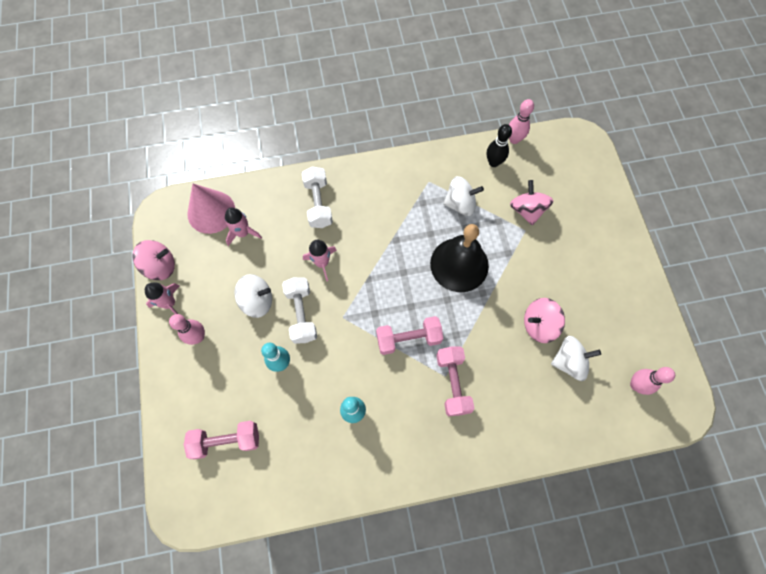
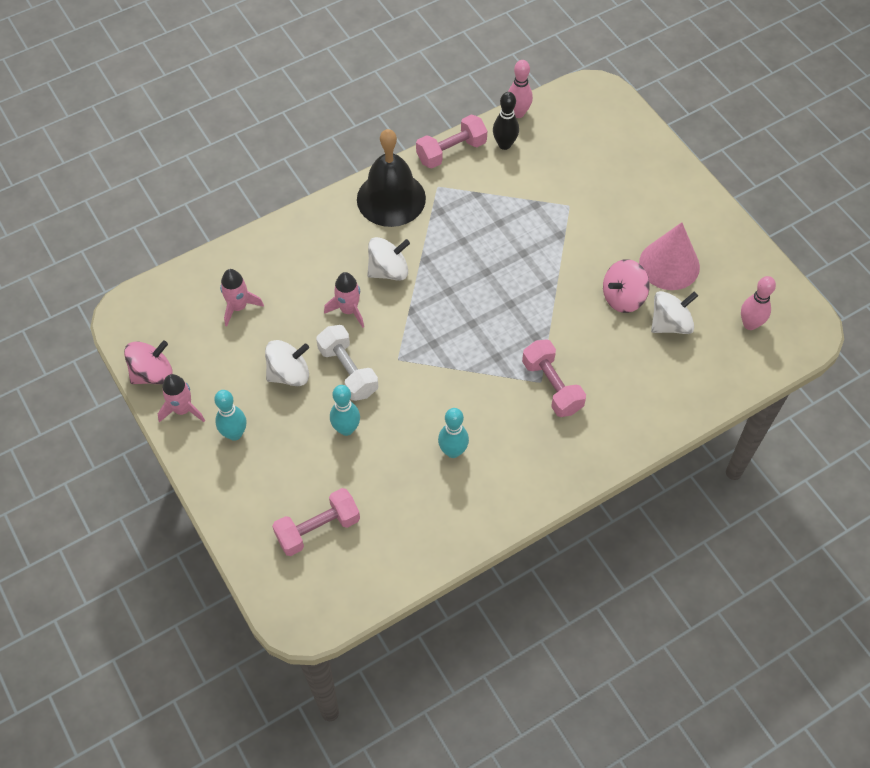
camera: 20 degrees left, 10 degrees down
pink bowling pin [169,314,205,345] -> turquoise bowling pin [214,390,247,441]
pink cone [187,184,235,234] -> pink cone moved to [639,222,700,290]
white dumbbell [302,166,333,228] -> none
pink dumbbell [376,316,443,355] -> pink dumbbell moved to [416,115,487,168]
black bell [430,224,489,292] -> black bell moved to [357,129,426,227]
white spinning top [443,176,484,216] -> white spinning top moved to [367,237,410,281]
pink spinning top [510,180,553,225] -> none

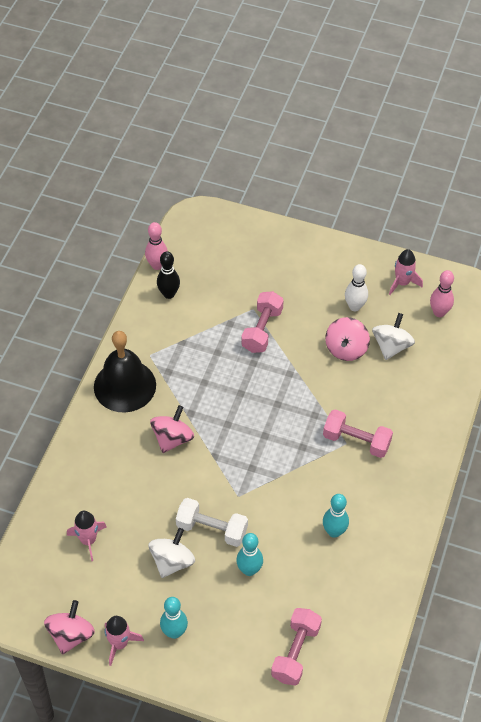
camera: 40 degrees left, 5 degrees down
pink rocket [324,272,364,328] -> pink rocket moved to [389,249,423,295]
white spinning top [367,237,410,281] -> pink spinning top [150,405,194,453]
pink dumbbell [416,115,487,168] -> pink dumbbell moved to [241,291,284,353]
pink cone [639,222,700,290] -> white bowling pin [345,264,368,311]

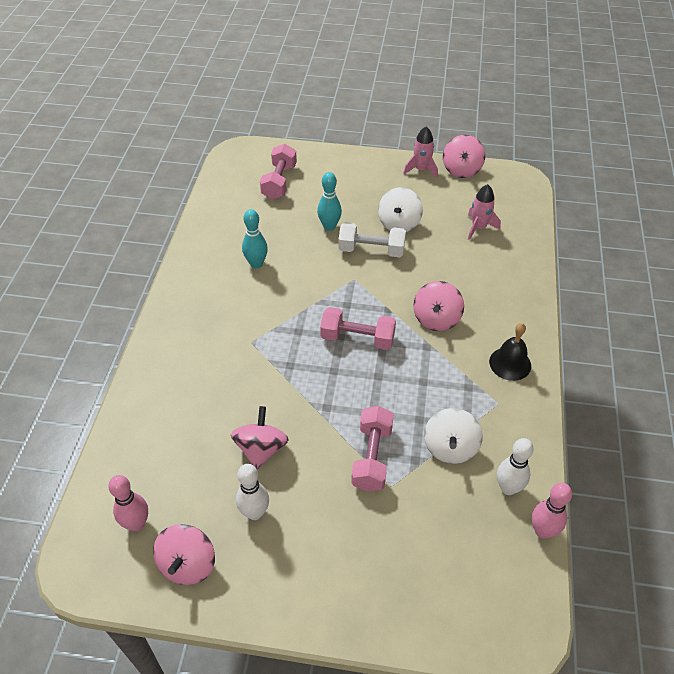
camera: 170 degrees right, 5 degrees down
black bell [94,331,156,413] -> black bell [489,323,531,381], size x0.58
black bowling pin [157,251,180,299] -> white bowling pin [497,438,534,495]
turquoise bowling pin [160,597,188,639] -> none
pink dumbbell [323,409,393,458] -> pink dumbbell moved to [320,307,396,350]
white spinning top [372,313,415,360] -> white spinning top moved to [424,408,483,464]
pink rocket [389,249,423,295] -> pink spinning top [153,524,215,585]

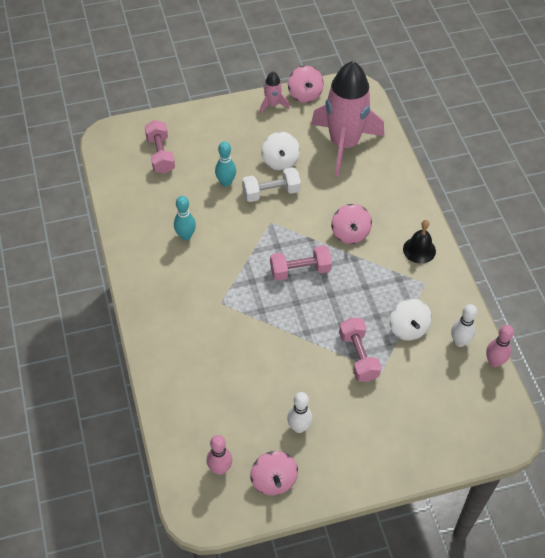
camera: 25 degrees left, 5 degrees up
pink spinning top [231,406,289,469] -> none
pink rocket [468,184,501,240] -> pink rocket [311,61,384,176], size x2.37

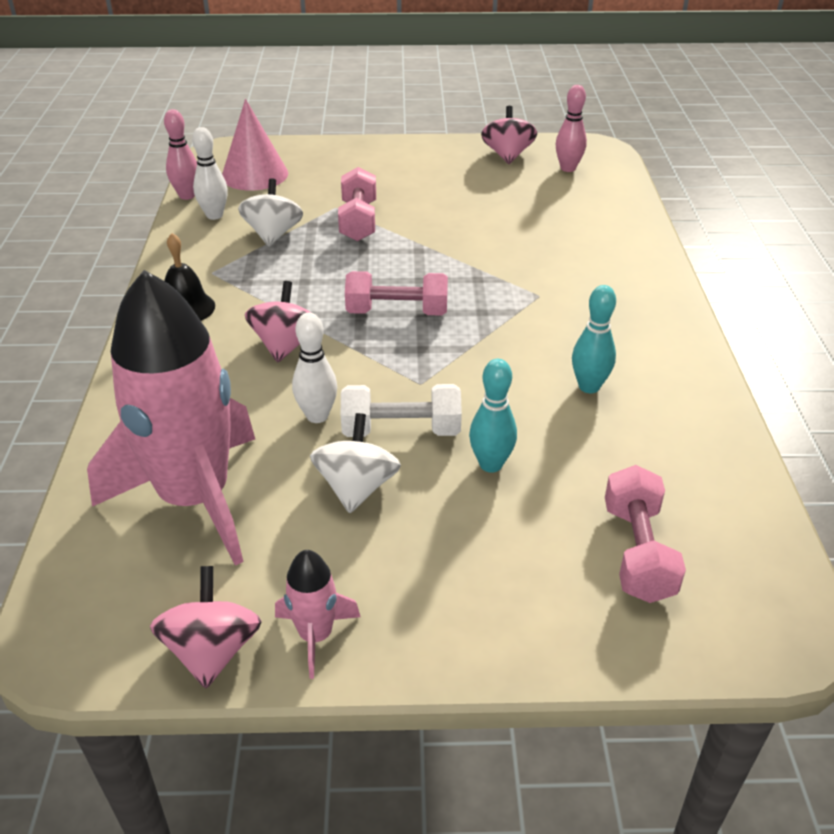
camera: 165 degrees left, 15 degrees down
white bowling pin [287,392,312,433] -> white bowling pin moved to [292,313,337,423]
none -> pink cone [222,99,288,190]

